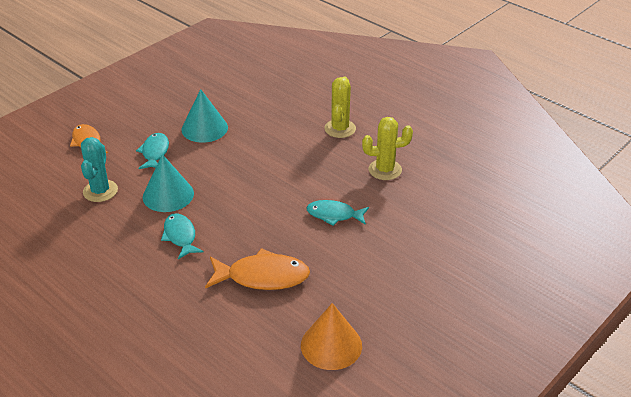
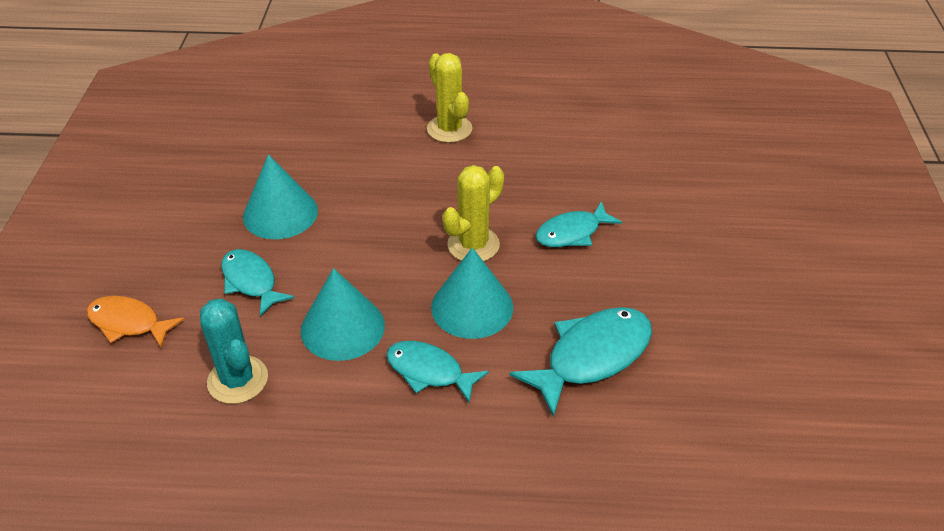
camera: 40 degrees left, 5 degrees up
orange fish [205,248,310,290] -> turquoise fish [509,307,652,417]
orange cone [301,303,362,370] -> none
yellow cactus [362,117,413,180] -> yellow cactus moved to [443,165,504,261]
none -> turquoise cone [431,248,513,339]

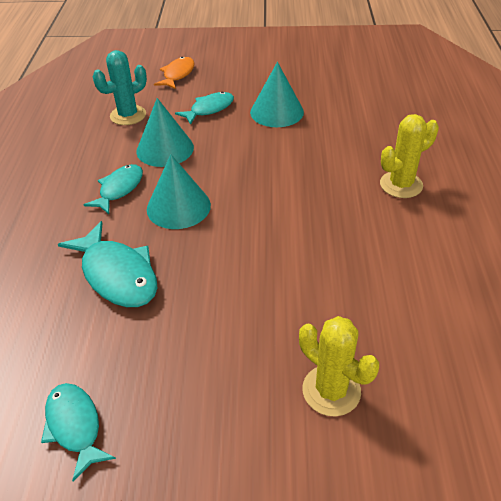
camera: 90 degrees right, 0 degrees up
yellow cactus [443,165,504,261] -> yellow cactus moved to [299,316,379,416]
turquoise fish [536,201,622,247] -> turquoise fish moved to [41,383,116,481]

